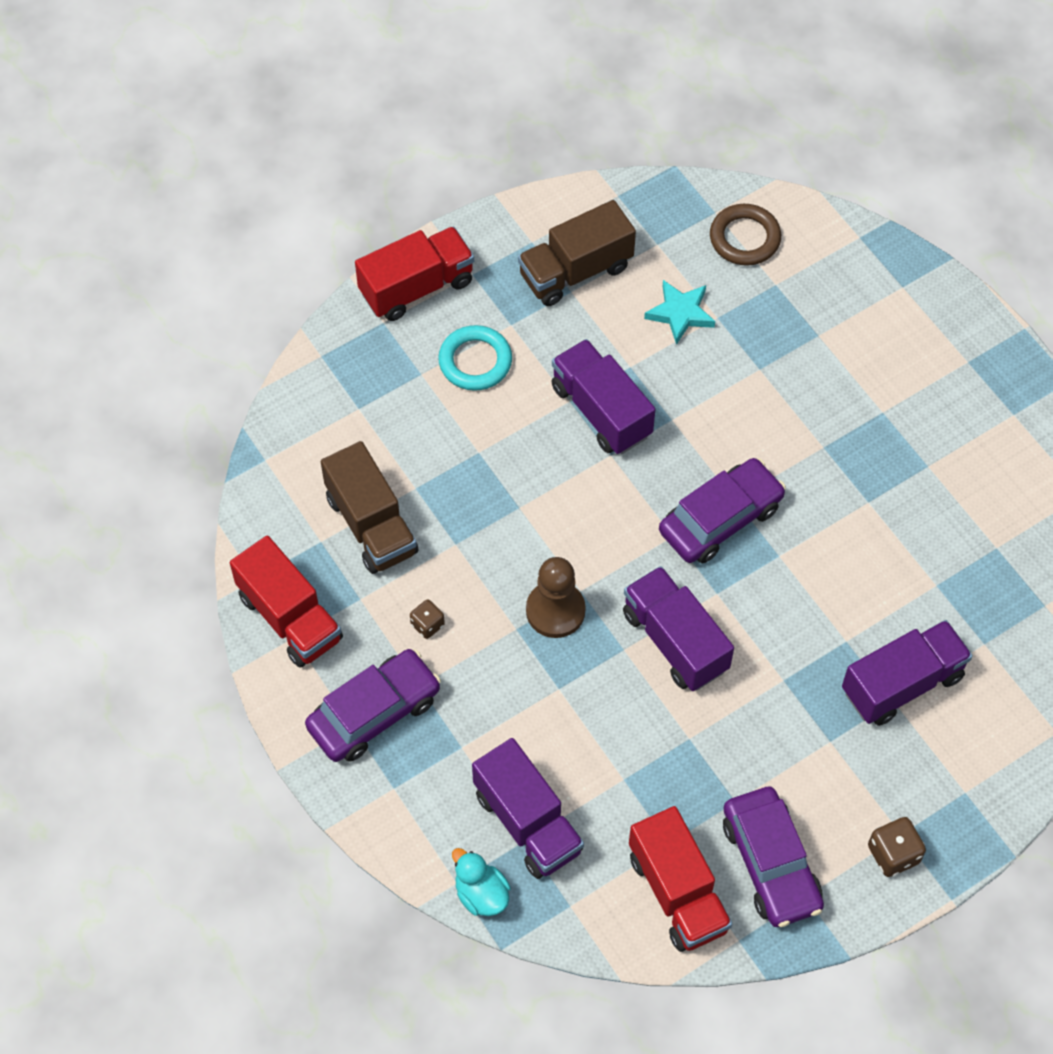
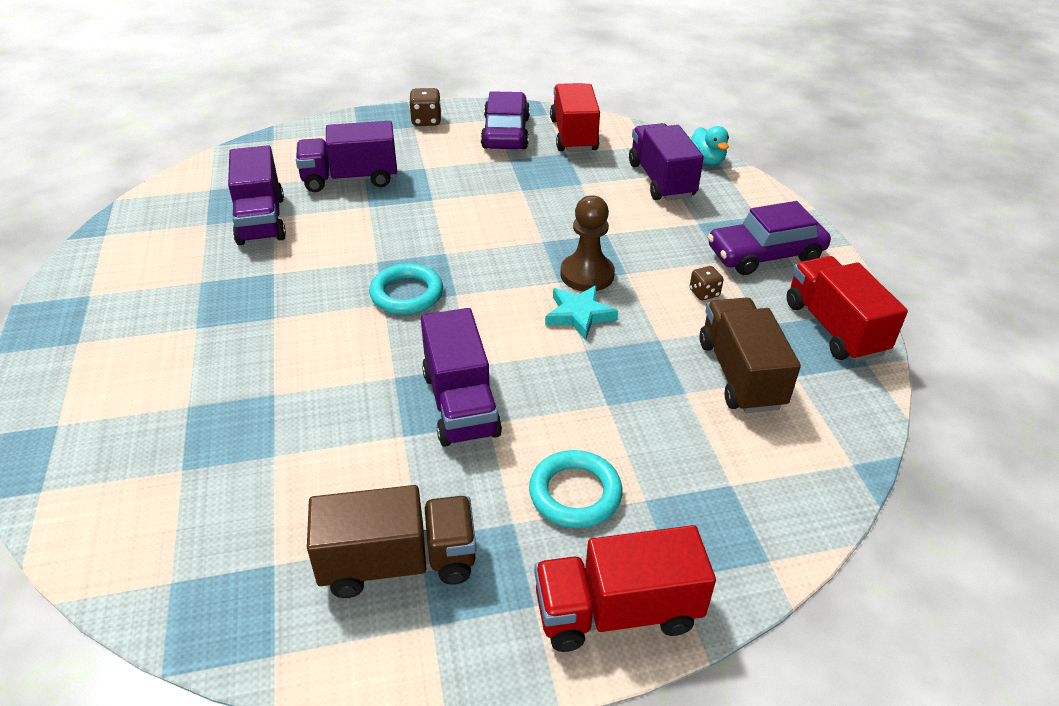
camera: 160 degrees left, 20 degrees down
purple truck [623,566,734,691] -> purple truck moved to [228,145,286,245]
turquoise star [644,280,715,345] -> turquoise star moved to [545,285,618,340]
purple car [659,458,786,563] -> turquoise ring [369,263,443,315]
brown ring [710,204,781,266] -> none

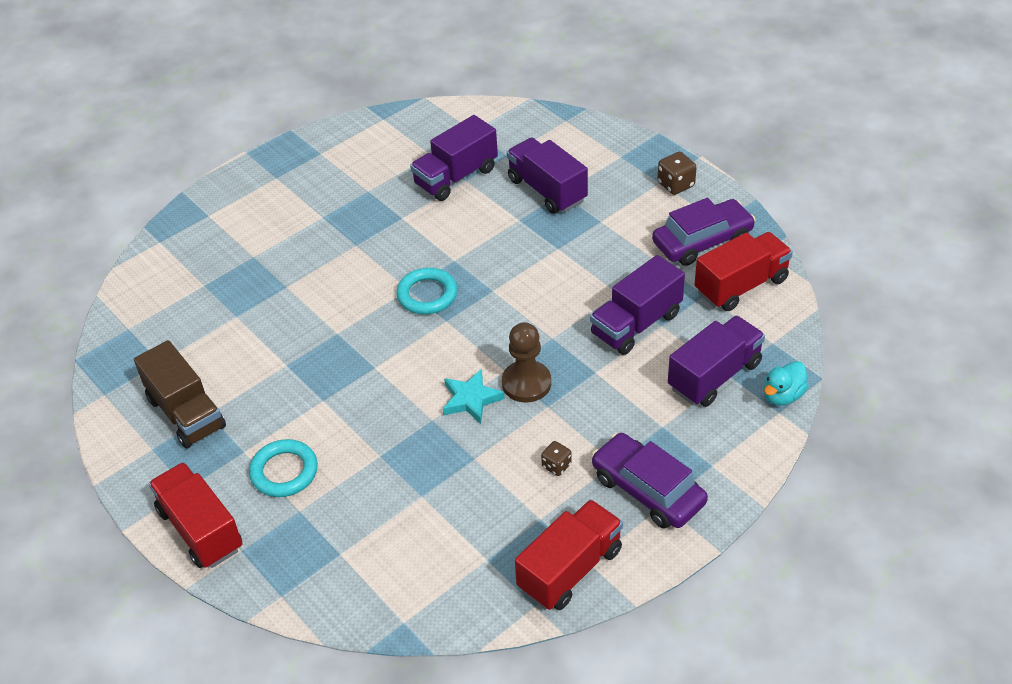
camera: 65 degrees right, 5 degrees up
purple truck [421,308,502,447] -> purple truck moved to [590,255,685,355]
brown truck [699,297,801,413] -> none

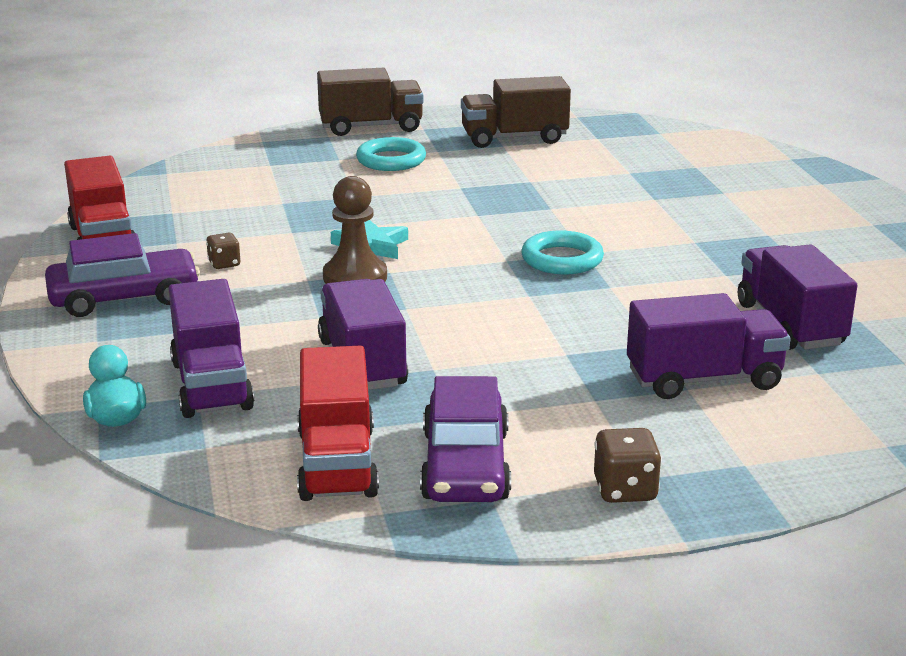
camera: 115 degrees right, 20 degrees down
red truck [149,462,242,568] -> brown truck [317,68,424,136]

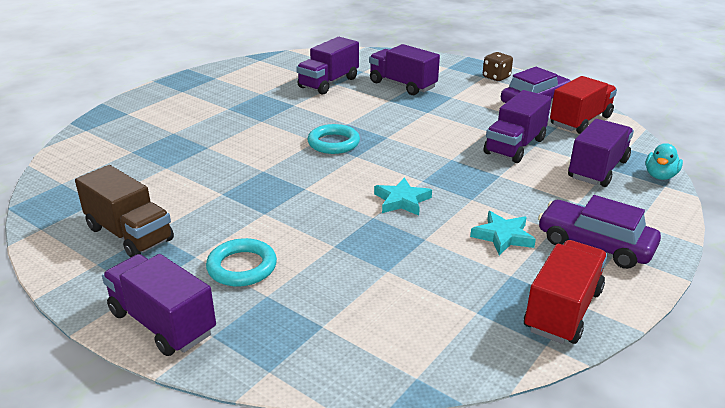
camera: 130 degrees left, 5 degrees up
brown dice [206,232,241,269] -> turquoise star [470,211,536,255]
brown truck [317,68,424,136] -> purple truck [102,254,216,356]
brown pawn [323,176,387,284] -> none

